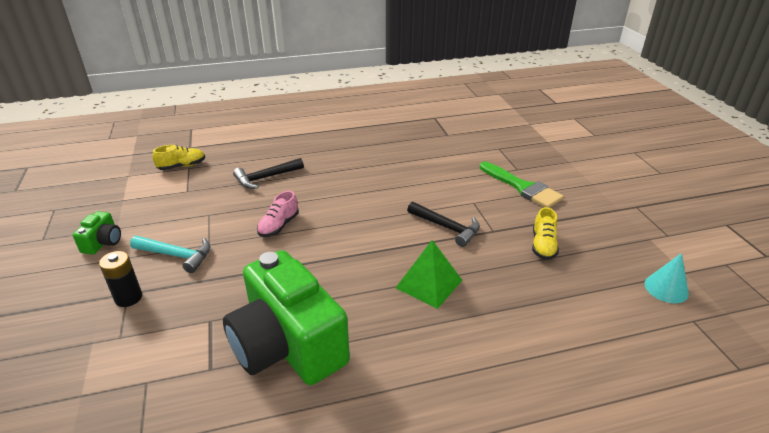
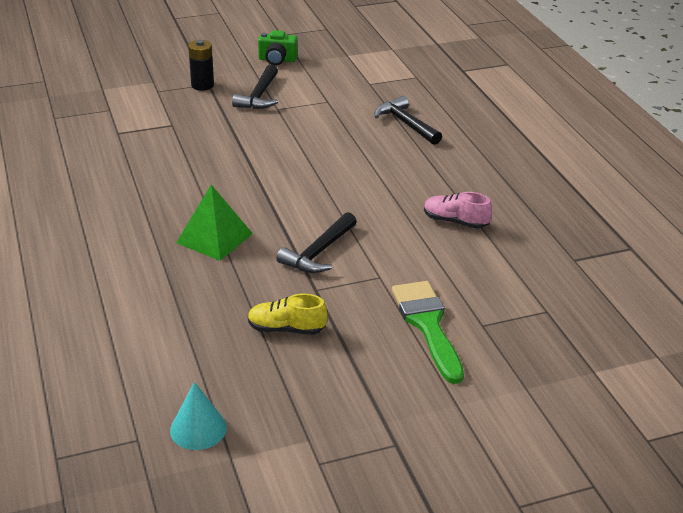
camera: 85 degrees right, 0 degrees up
turquoise hammer [130,236,211,273] -> black hammer [232,64,278,109]
yellow shoe [152,145,205,170] -> none
green camera [223,250,350,385] -> none
pink shoe [257,191,299,237] -> pink shoe moved to [424,192,492,229]
green brush [480,162,564,208] -> green brush turned 120 degrees clockwise [392,281,464,384]

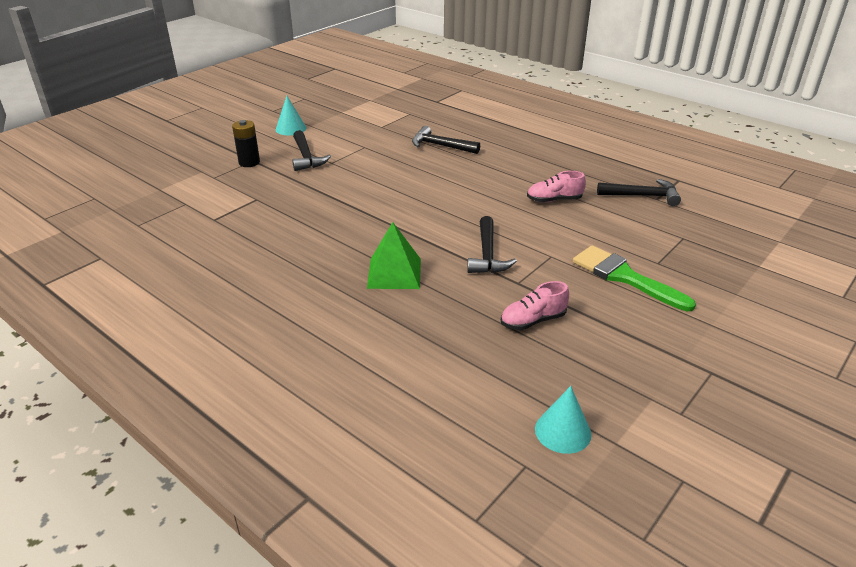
camera: 30 degrees left, 0 degrees up
yellow shoe [248,294,327,335] -> pink shoe [501,281,569,330]
green camera [258,30,298,65] -> turquoise cone [276,96,306,135]
none -> black hammer [597,179,681,206]

